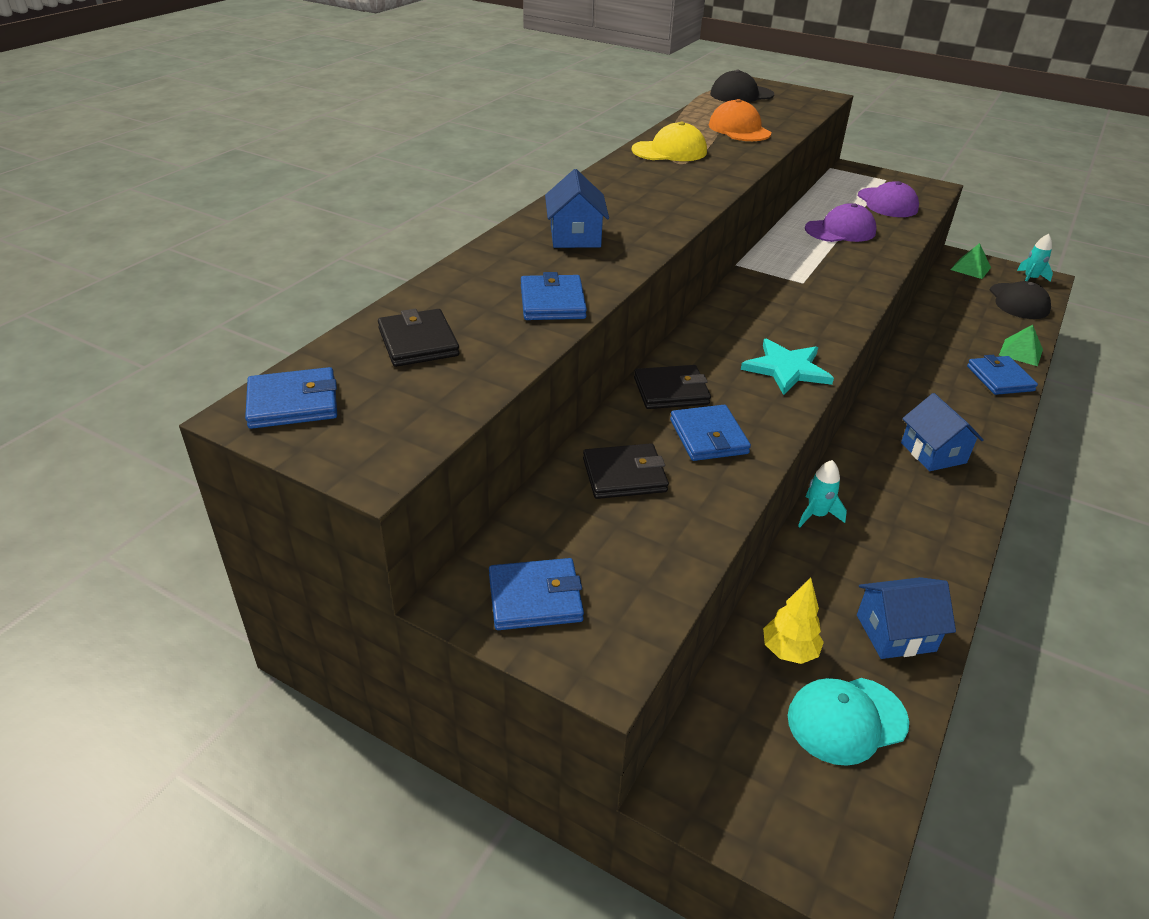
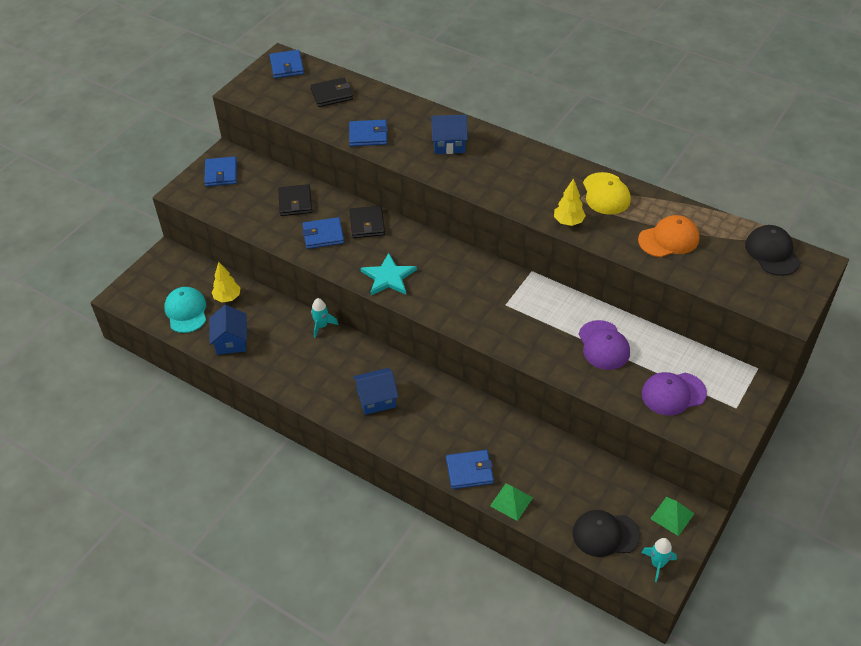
camera: 95 degrees right, 10 degrees up
none -> yellow tree [554,178,586,226]

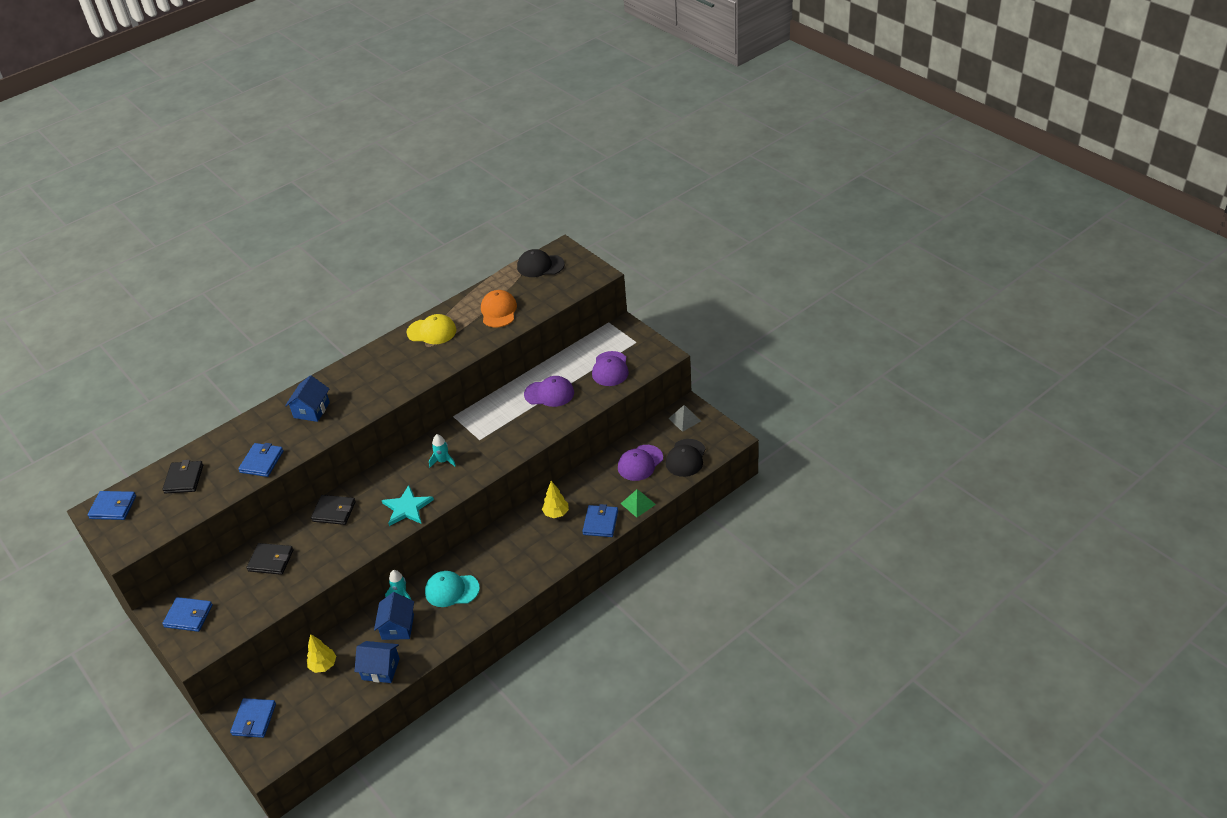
camera: 70 degrees left, 5 degrees down
turquoise cap [164,287,206,333] -> turquoise cap moved to [425,571,480,607]
blue wallet [302,217,344,249] -> blue wallet moved to [230,698,276,738]
blue house [353,368,398,415] -> blue house moved to [374,592,414,640]
yellow tree [554,178,586,226] -> yellow tree moved to [542,481,569,518]
turquoise rocket [641,538,677,582] -> turquoise rocket moved to [429,434,456,467]
green pyramid [650,497,695,536] -> grey pyramid [668,405,701,432]
none -> purple cap [618,445,663,481]

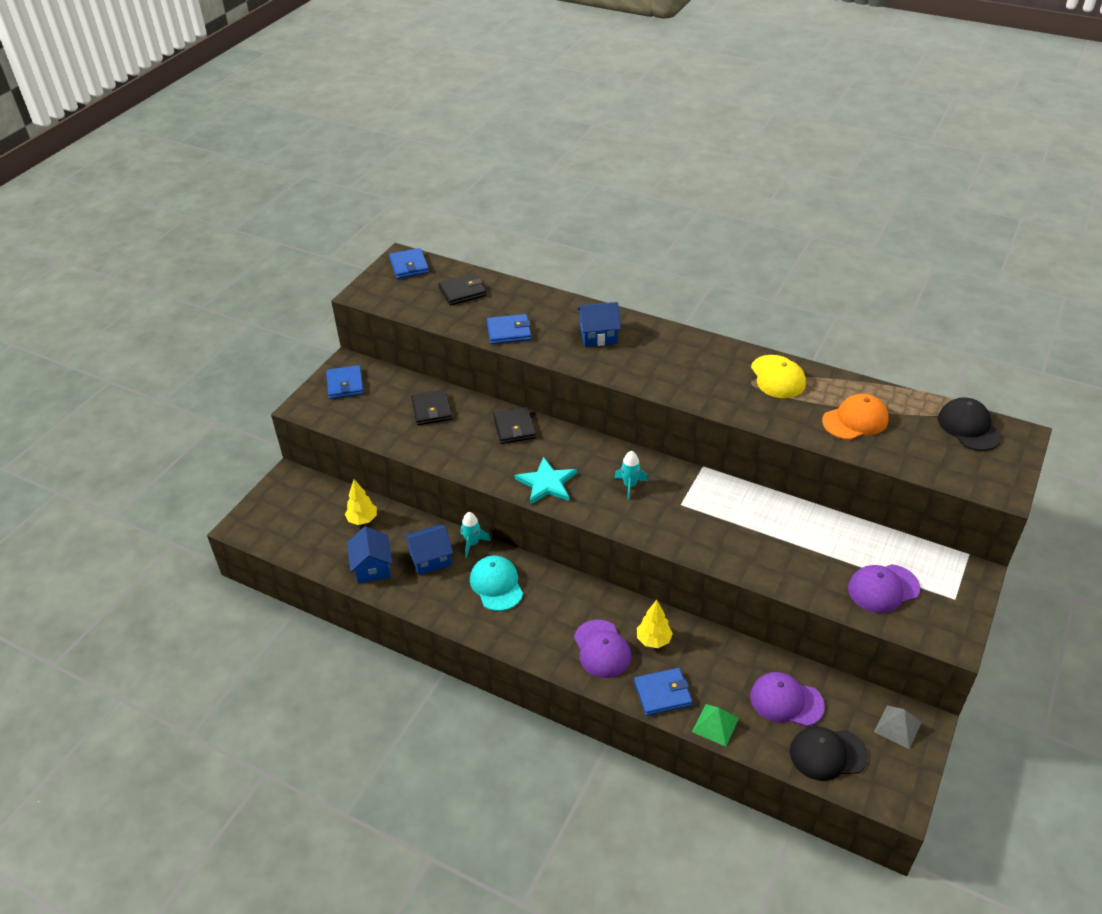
camera: 65 degrees right, 0 degrees up
blue wallet [230,698,276,738] -> none
purple cap [524,376,574,407] -> purple cap moved to [574,620,631,678]

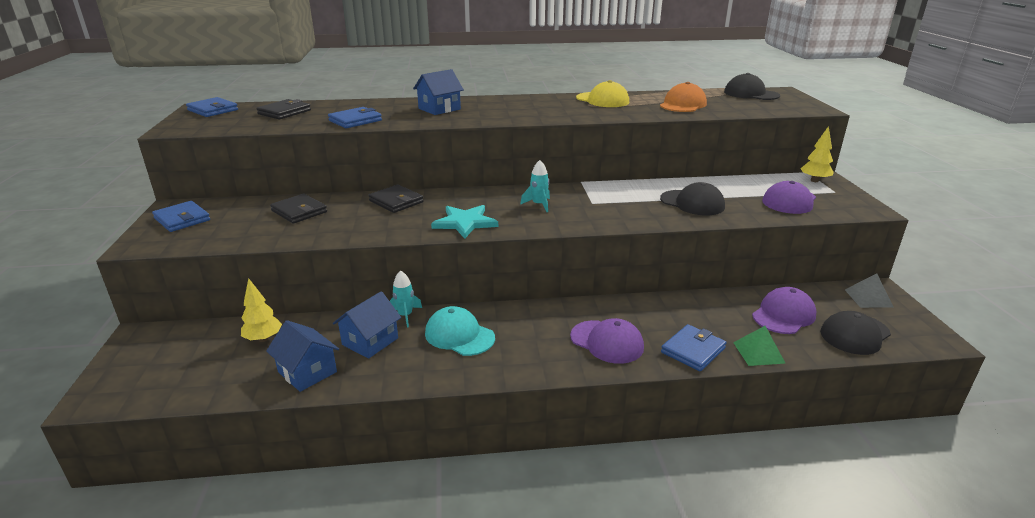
camera: 35 degrees left, 15 degrees down
yellow tree [637,600,673,648] -> yellow tree moved to [800,126,834,182]
purple cap [750,672,825,726] -> purple cap turned 150 degrees clockwise [752,287,816,334]
none -> black cap [660,182,725,215]

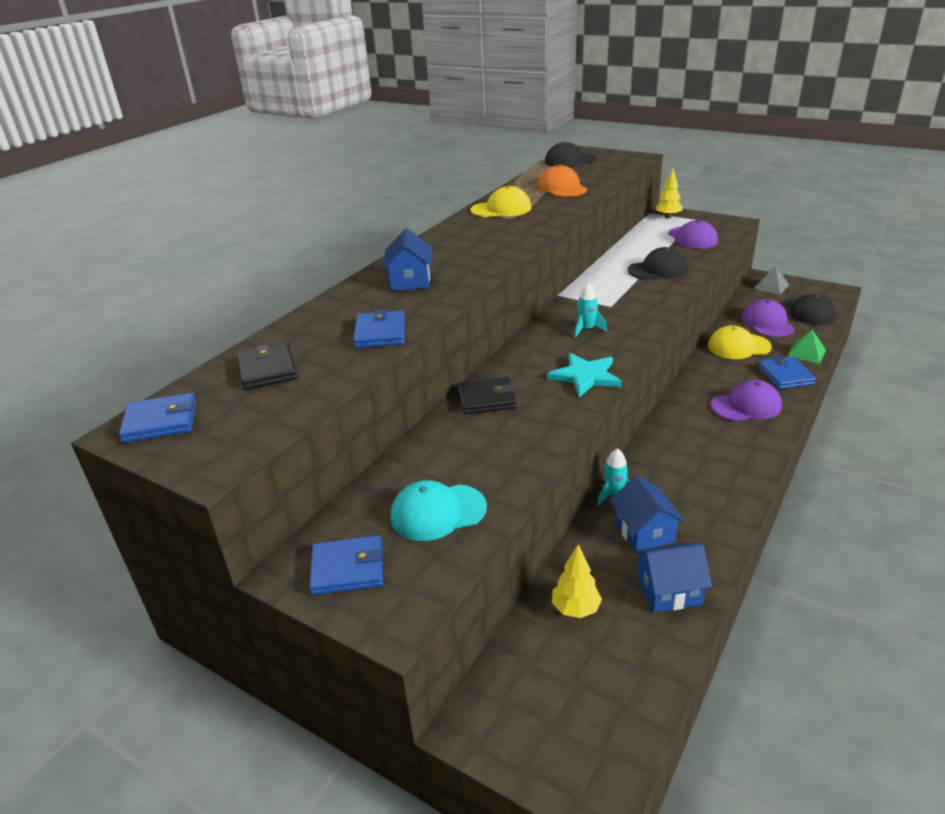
camera: 50 degrees left, 5 degrees up
black wallet [270,194,327,224] -> none
turquoise cap [425,306,495,356] -> turquoise cap moved to [391,480,487,541]
none -> yellow cap [708,325,772,359]

